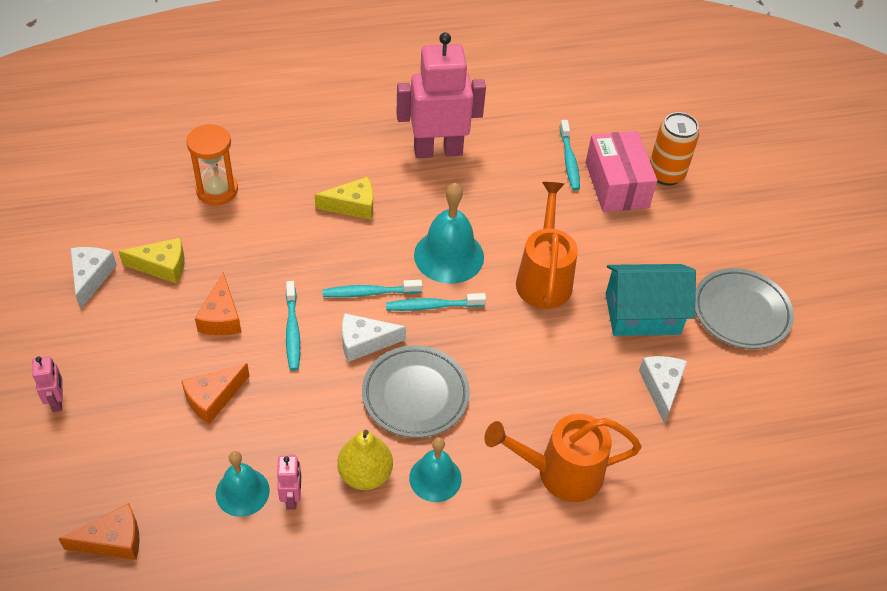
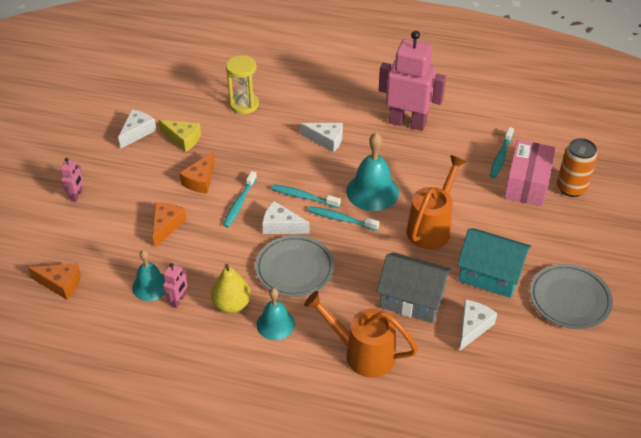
camera: 30 degrees right, 5 degrees down
orange cheese [181,363,250,424] -> orange cheese turned 120 degrees clockwise [153,202,186,247]
orange hourglass [186,124,238,205] -> yellow hourglass [226,55,259,114]
yellow cheese [315,177,373,220] -> white cheese [300,123,343,153]
none -> grey house [376,252,452,323]

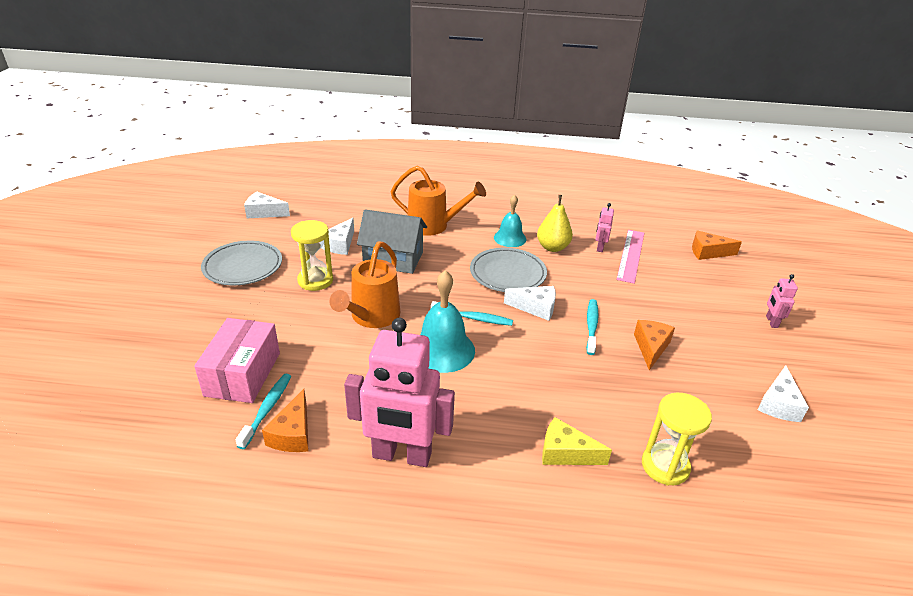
camera: 170 degrees right, 10 degrees down
turquoise bell [132,250,165,301] -> pink ruler [616,230,644,284]
orange cheese [153,202,186,247] -> orange cheese moved to [262,389,308,452]
yellow cheese [158,120,201,152] -> yellow cheese moved to [542,417,612,465]
turquoise toothbrush [271,184,341,208] -> none
white cheese [300,123,343,153] -> white cheese moved to [244,192,290,218]
turquoise house [457,228,531,298] -> yellow hourglass [291,220,333,291]
orange can [557,138,598,197] -> none

